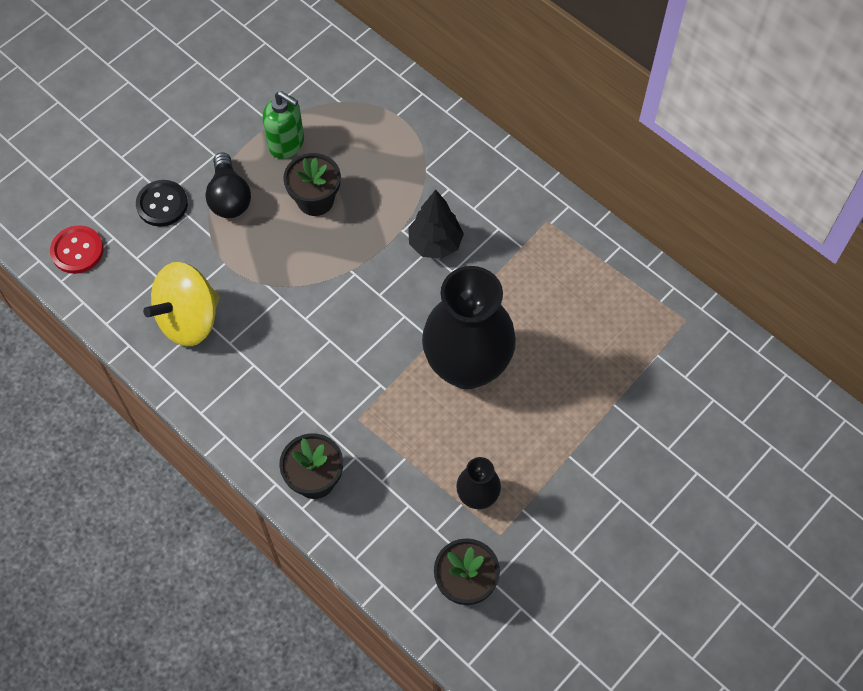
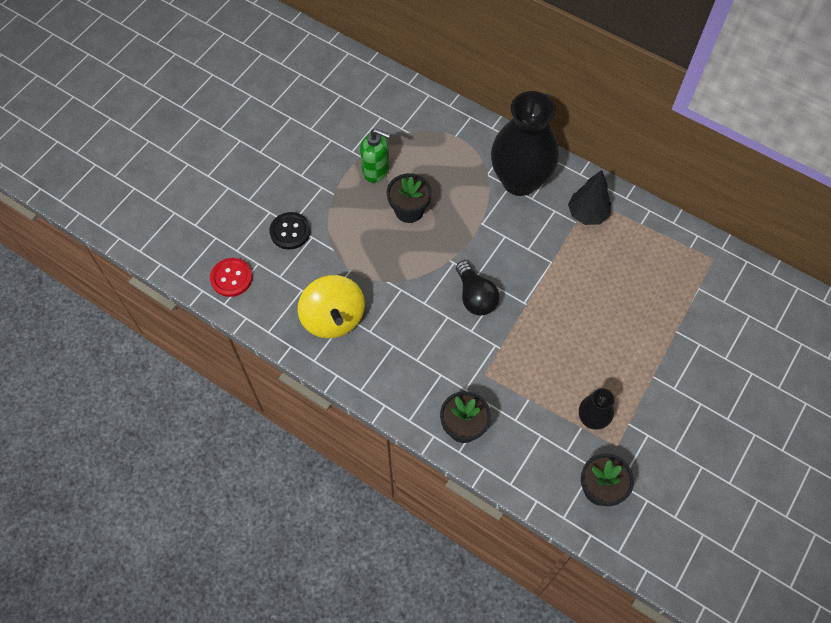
camera: 10 degrees left, 0 degrees up
yellow spinning top [143,262,220,346] -> yellow spinning top turned 60 degrees counterclockwise [298,275,365,338]
black light bulb [205,152,251,218] -> black light bulb moved to [456,261,500,316]
black tree [408,190,464,259] -> black tree moved to [568,170,611,225]
black vase [422,266,516,389] -> black vase moved to [491,91,559,196]

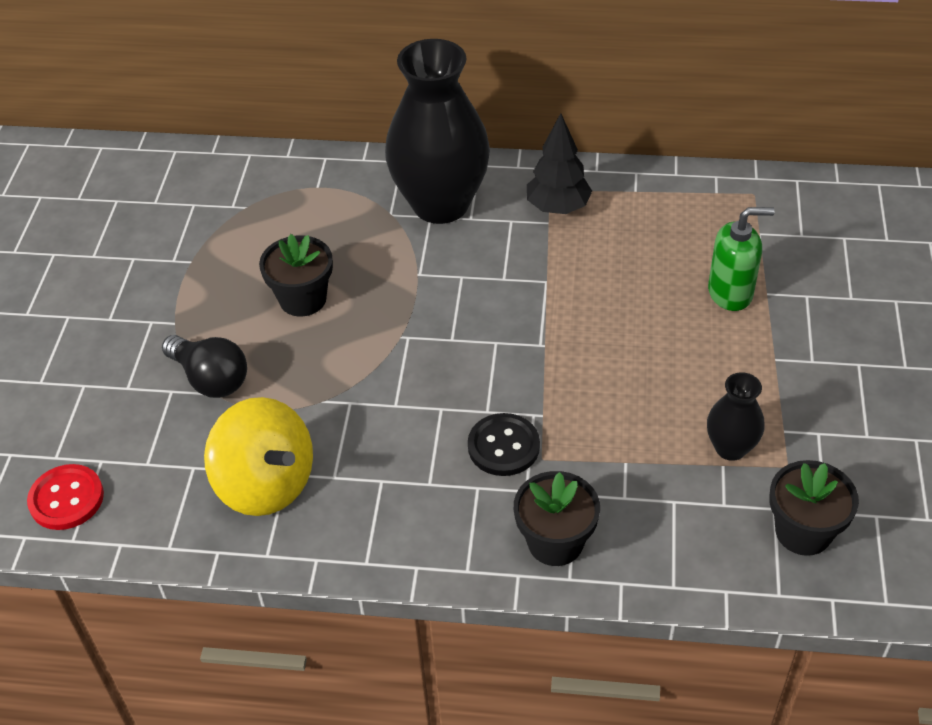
camera: 25 degrees left, 15 degrees down
black button [269,212,310,249] -> black button moved to [468,413,540,476]
green soap dispenser [360,129,391,183] -> green soap dispenser moved to [708,207,775,311]
black light bulb [456,261,500,316] -> black light bulb moved to [162,335,247,398]

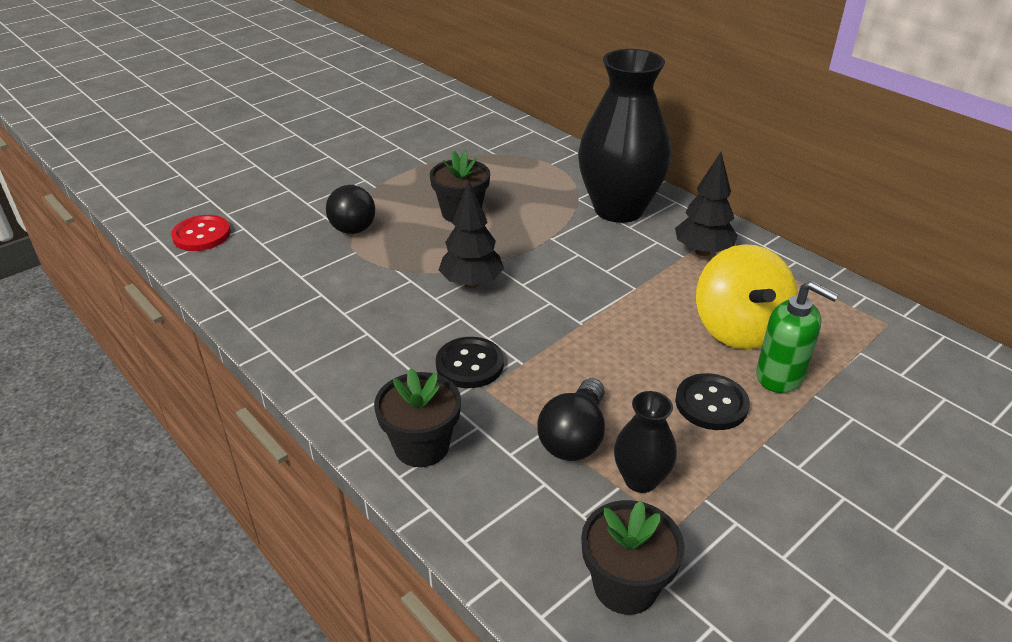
camera: 40 degrees right, 10 degrees down
yellow spinning top [204,397,313,516] -> yellow spinning top moved to [696,244,798,349]
none -> black tree [439,180,504,288]
none -> black light bulb [538,378,605,461]
none -> black button [675,373,750,430]

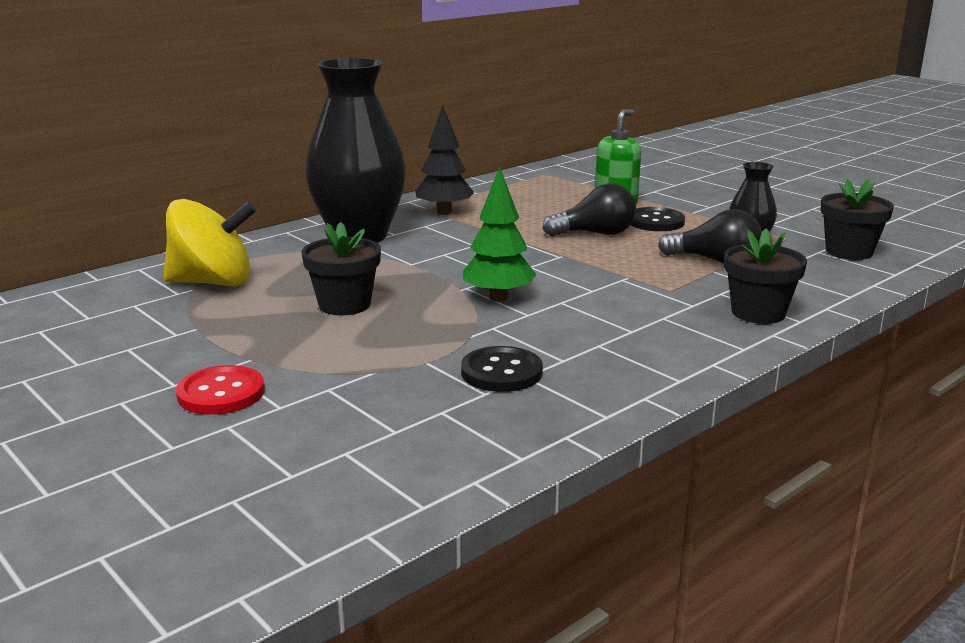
camera: 90 degrees left, 15 degrees down
red button [171,215,231,251] -> red button moved to [176,365,264,415]
black light bulb [326,184,375,234] -> black light bulb moved to [542,183,636,236]
black button [436,337,504,388] -> black button moved to [461,346,543,392]
black tree [439,180,504,288] -> green tree [463,166,537,302]
yellow spinning top [696,244,798,349] -> yellow spinning top moved to [163,199,257,287]

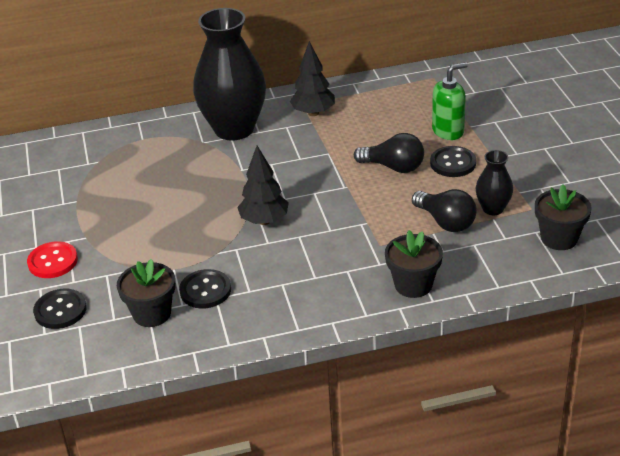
camera: 30 degrees right, 15 degrees up
yellow spinning top [163,199,257,287] -> none
black flower pot [302,222,381,316] -> black flower pot moved to [117,259,175,327]
green tree [463,166,537,302] -> black tree [237,146,289,225]
none -> black button [33,289,87,329]

